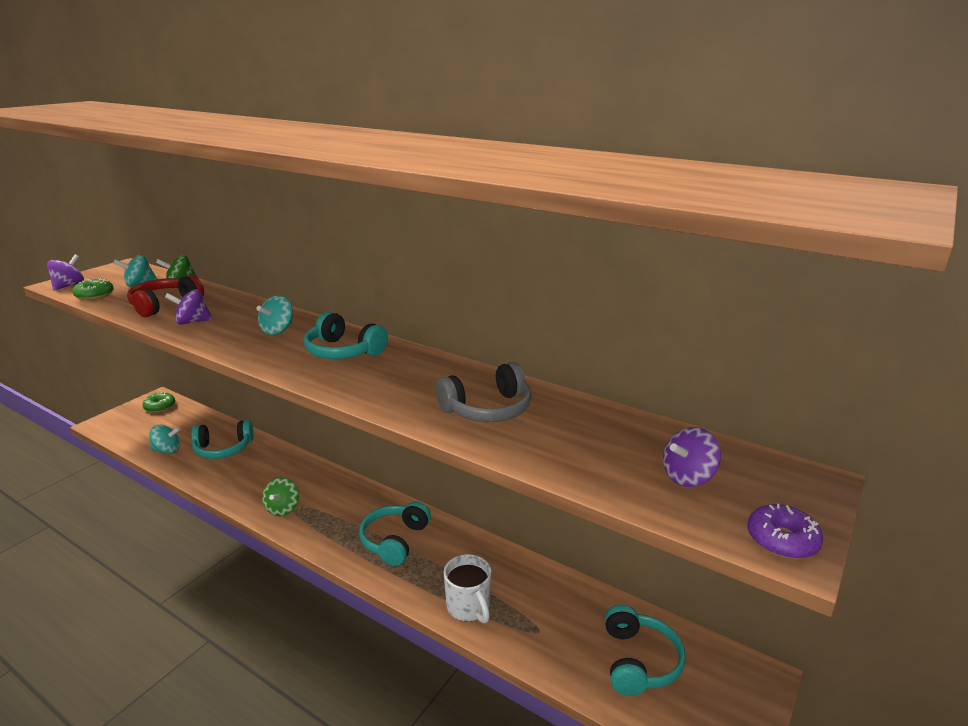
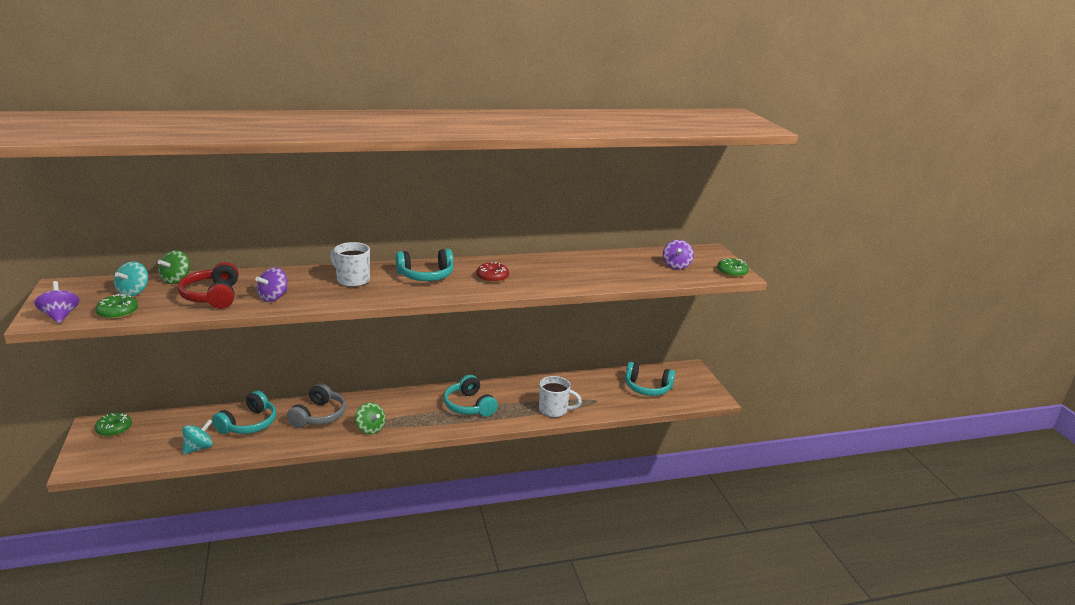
camera: 50 degrees left, 0 degrees up
turquoise spinning top [256,295,293,335] -> white mug [330,242,370,287]
grey headphones [436,362,532,422] -> grey headphones moved to [287,383,346,428]
turquoise headphones [605,604,686,696] -> turquoise headphones turned 150 degrees clockwise [625,362,675,396]
purple donut [747,504,823,559] -> green donut [717,258,749,278]
none -> red donut [477,262,509,283]

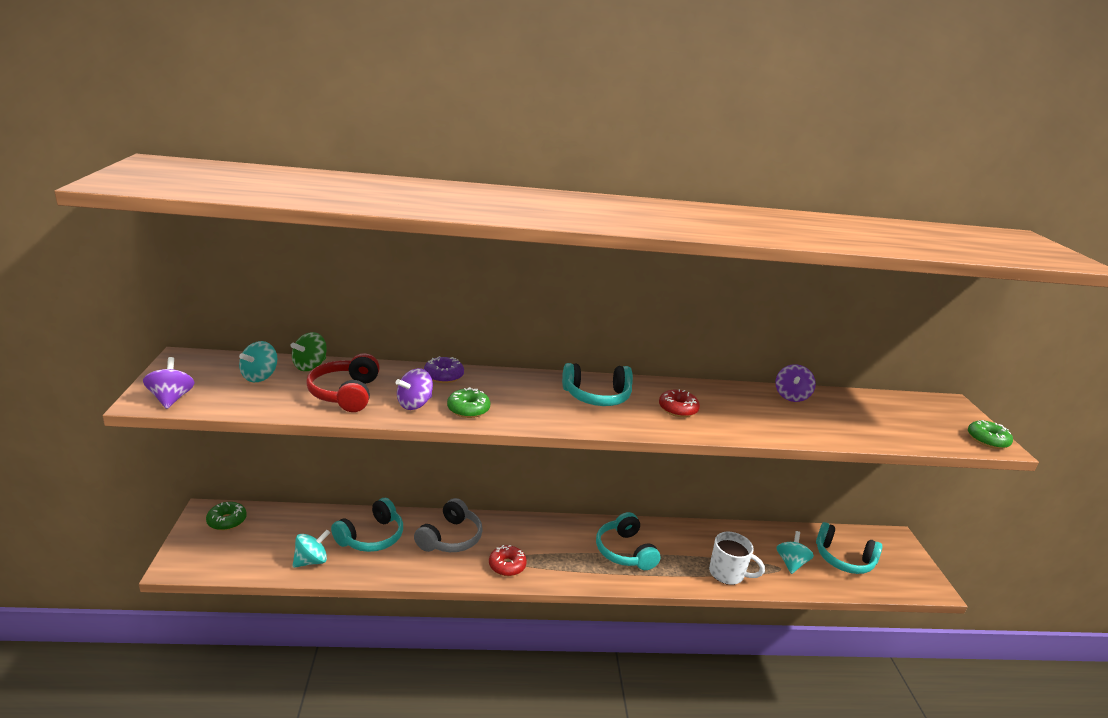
camera: 10 degrees right, 0 degrees up
green donut [96,294,138,319] -> green donut moved to [447,387,490,418]
white mug [330,242,370,287] -> none
green spinning top [355,402,385,434] -> red donut [489,545,527,576]
purple spinning top [663,240,694,269] -> purple spinning top moved to [775,364,816,402]
none -> purple donut [424,356,464,383]
none -> turquoise spinning top [776,531,814,574]

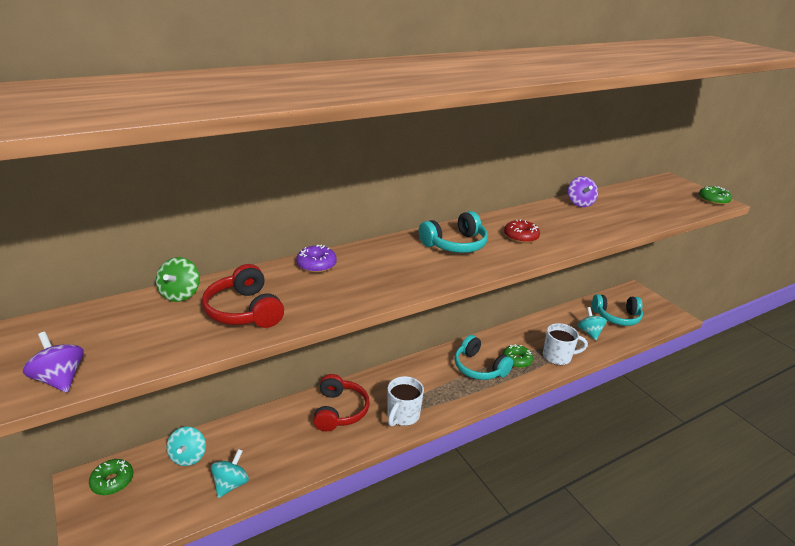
camera: 25 degrees left, 5 degrees up
turquoise spinning top [239,341,277,382] -> turquoise spinning top moved to [167,427,206,466]
turquoise headphones [331,498,403,552] -> none
purple spinning top [396,368,433,410] -> none
grey headphones [414,498,483,552] -> red headphones [313,374,370,431]
green donut [447,387,490,418] -> green donut moved to [502,344,533,368]
red donut [489,545,527,576] -> white mug [387,376,424,427]

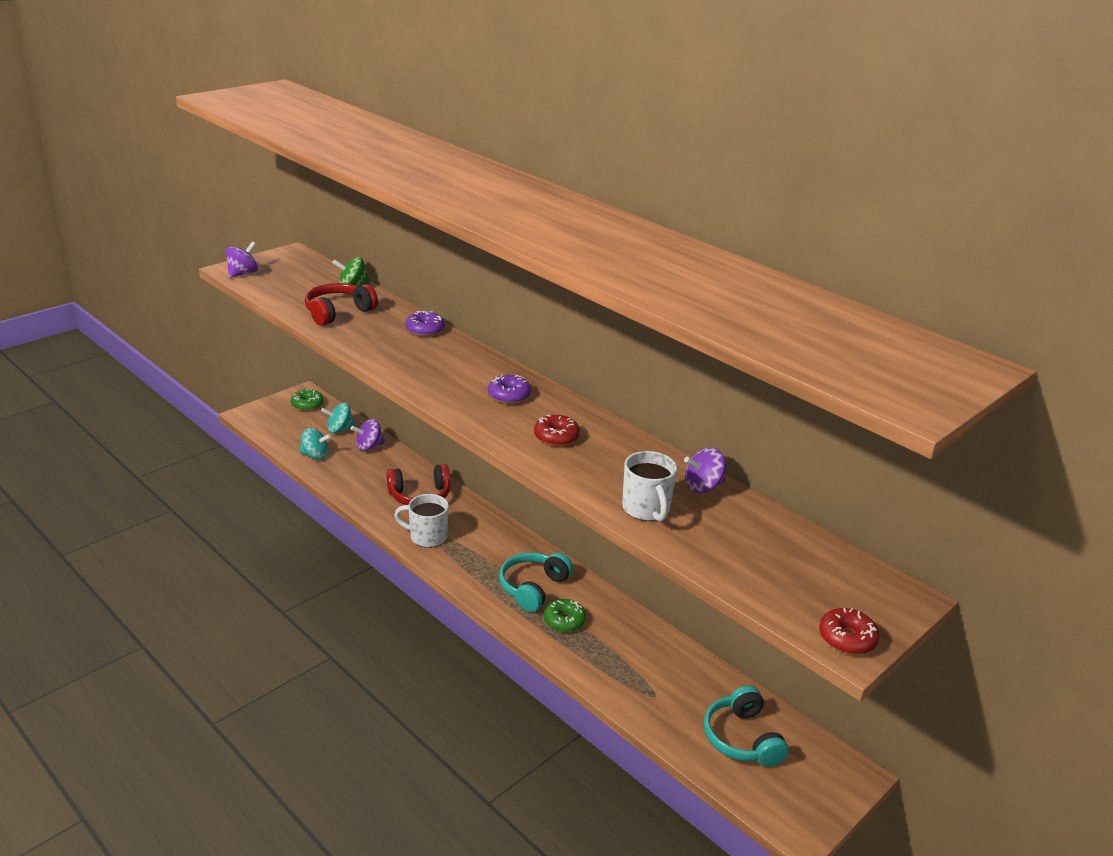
camera: 75 degrees right, 0 degrees up
turquoise headphones [419,211,488,253] -> purple donut [488,374,531,404]
white mug [543,323,588,365] -> white mug moved to [622,451,677,522]
turquoise spinning top [578,307,607,340] -> none
green donut [699,186,732,205] -> red donut [819,608,880,655]
none -> purple spinning top [351,419,385,451]

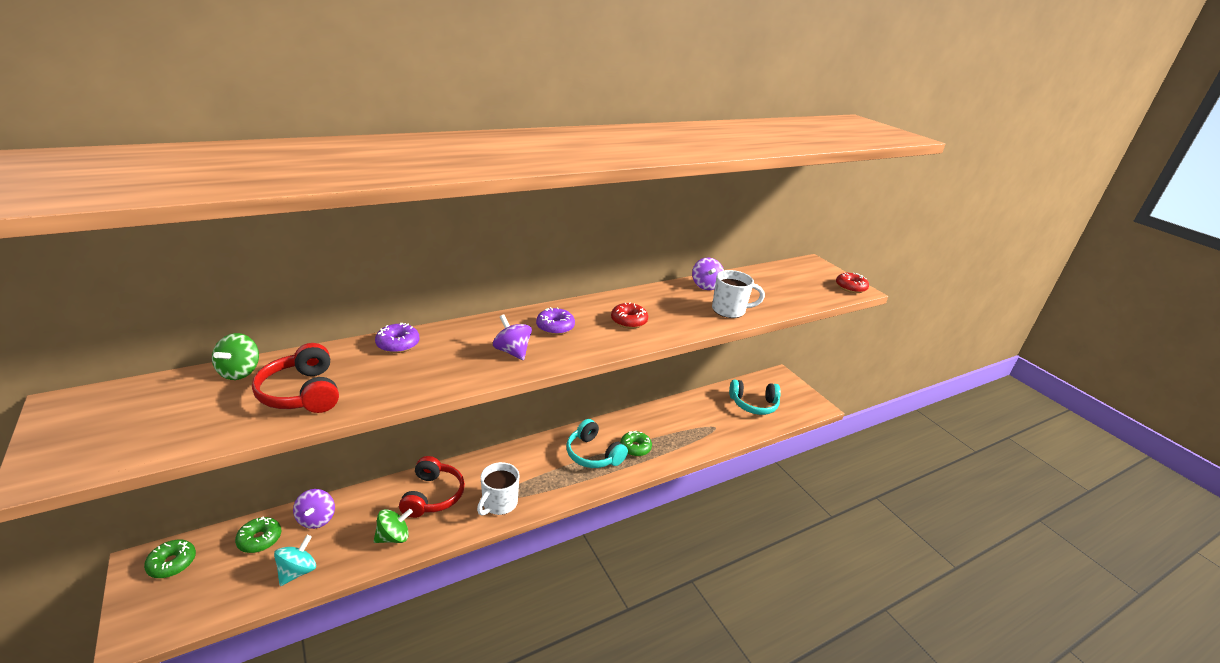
camera: 75 degrees left, 0 degrees up
purple spinning top [226,242,258,278] -> purple spinning top moved to [493,314,532,360]
turquoise spinning top [321,403,356,433] -> green donut [235,516,281,553]
none -> green spinning top [374,509,413,543]

